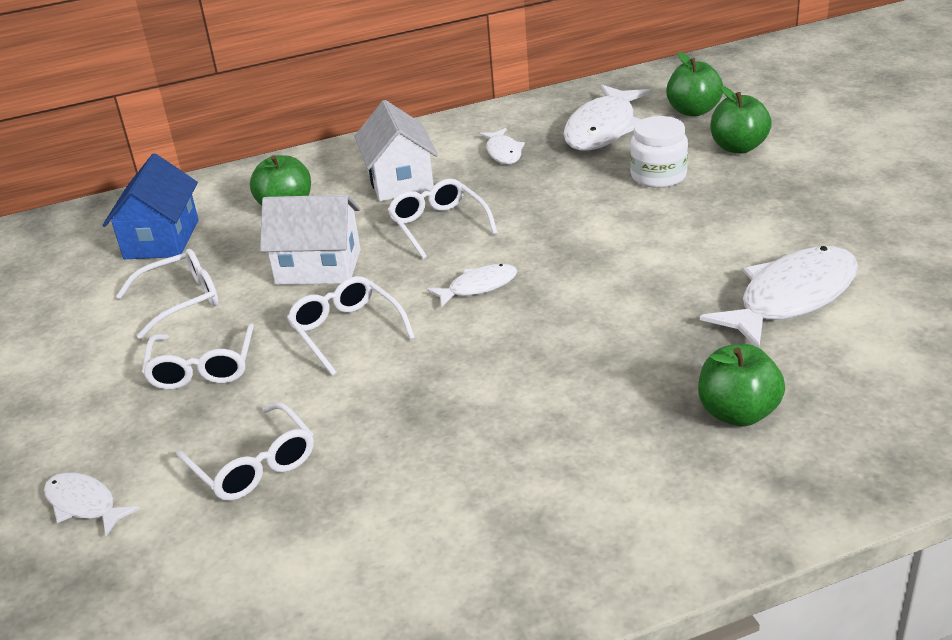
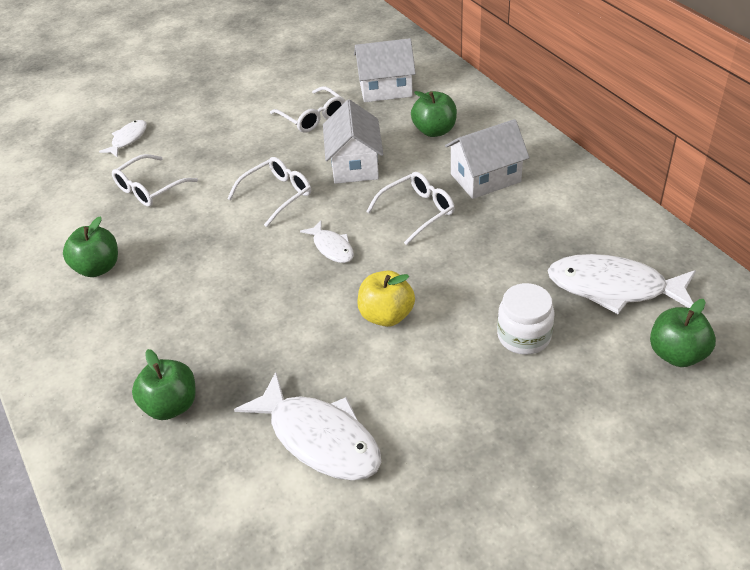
camera: 80 degrees right, 10 degrees up
blue house [103,153,199,259] -> white house [354,38,416,102]
white glasses [142,323,254,390] -> none
white fish [479,128,525,164] -> none
green apple [711,86,772,154] -> green apple moved to [63,216,118,277]
none -> yellow apple [357,270,415,327]

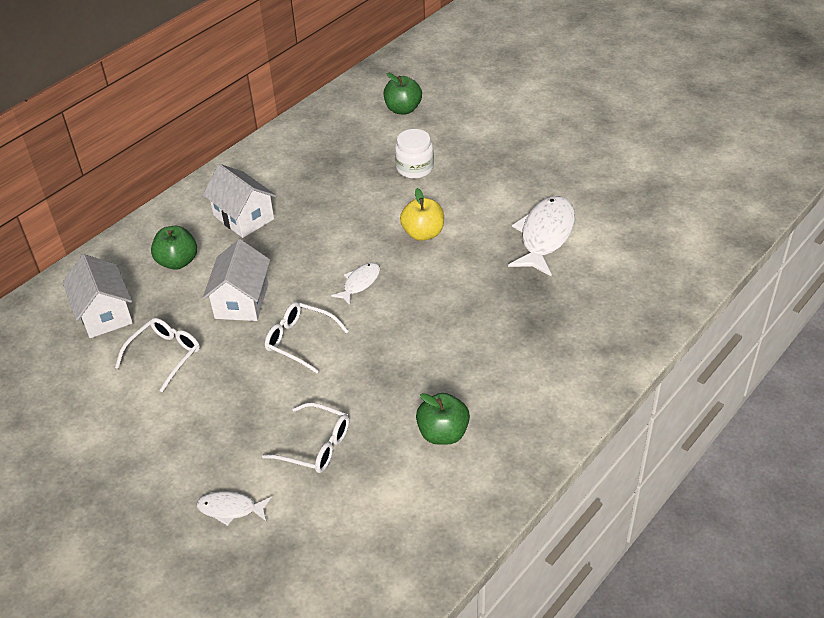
camera: 110 degrees left, 0 degrees up
green apple [132,349,196,420] -> none
white house [323,99,383,184] -> white house turned 60 degrees counterclockwise [203,239,270,321]
white glasses [366,172,455,245] -> none
white fish [547,254,696,314] -> none

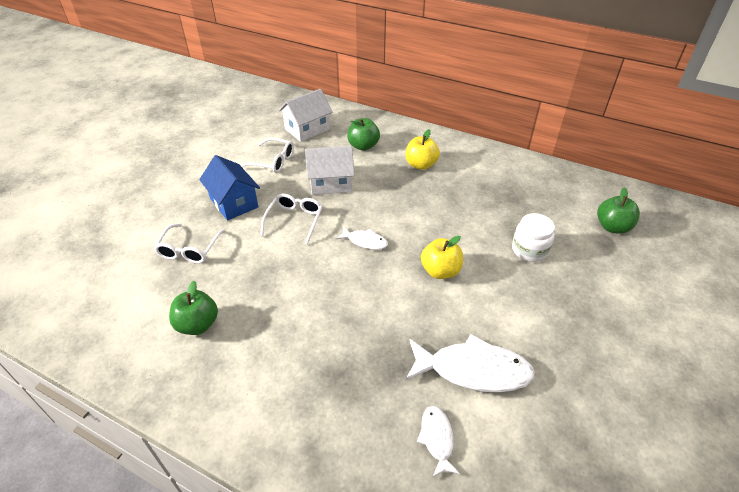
camera: 75 degrees right, 0 degrees up
white fish [197,491,272,526] -> white fish moved to [417,406,460,478]
white house [203,164,276,238] -> yellow apple [406,129,440,170]
none -> blue house [199,155,260,221]

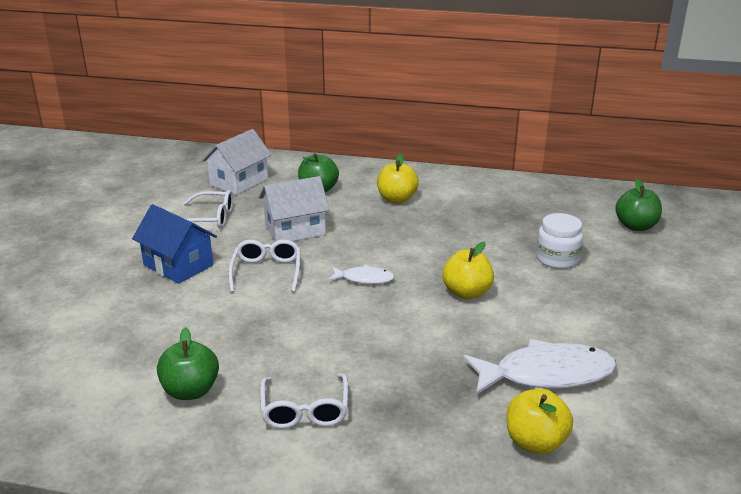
camera: 15 degrees left, 15 degrees down
white glasses [154,224,225,264] -> white glasses moved to [260,374,348,429]
white fish [417,406,460,478] -> yellow apple [506,389,573,454]

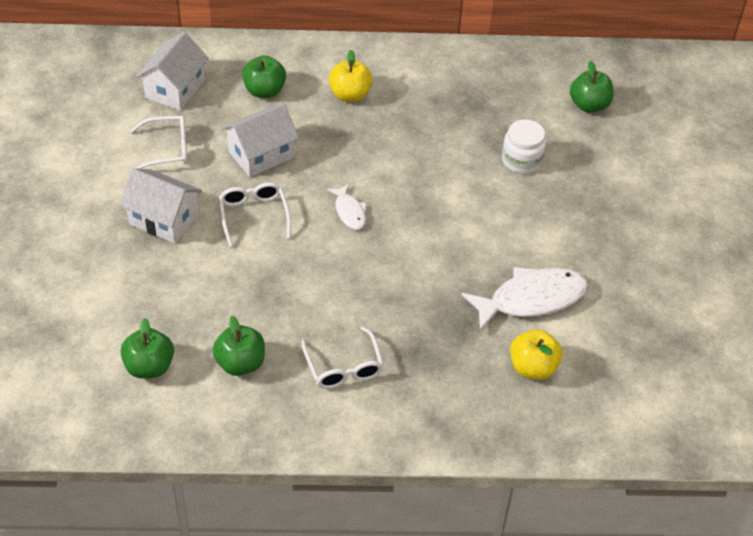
camera: 15 degrees left, 20 degrees up
blue house [132,204,217,284] -> white house [120,168,202,244]
white fish [328,265,395,284] -> white fish turned 75 degrees clockwise [327,184,367,230]
yellow apple [442,242,494,299] -> none
none -> green apple [121,318,174,379]

